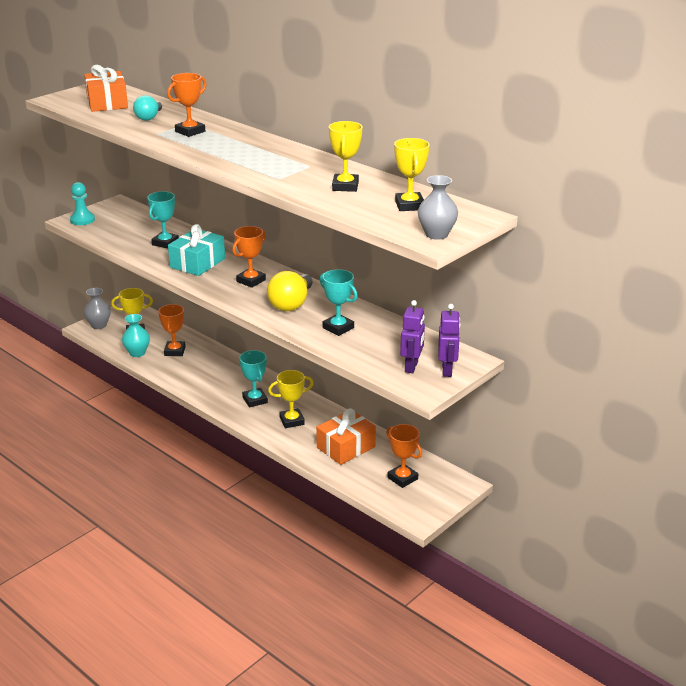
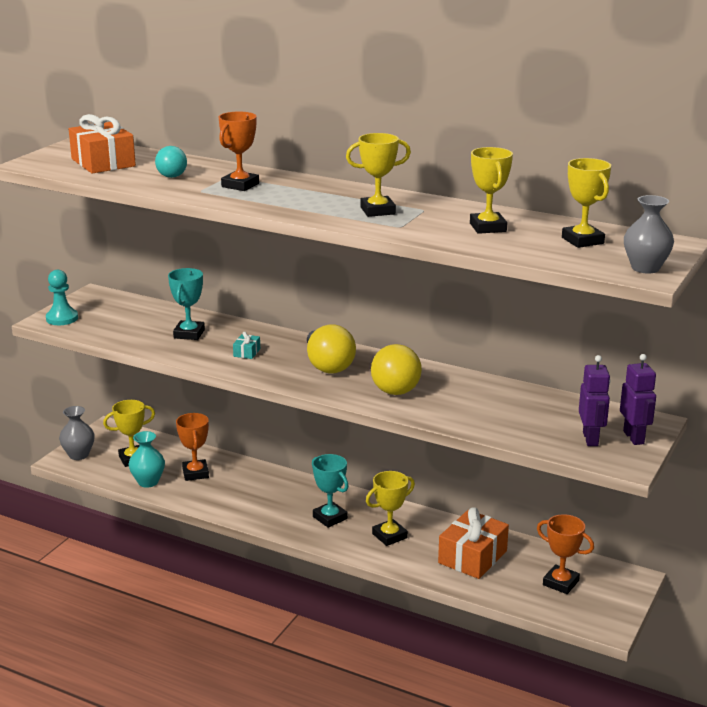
camera: 15 degrees left, 5 degrees down
turquoise gift [168,224,225,276] -> turquoise gift [233,332,260,359], size x0.43
orange trophy [232,226,266,288] -> yellow light bulb [307,324,356,374]
turquoise trophy [320,269,358,336] -> none
none -> yellow trophy [346,133,411,217]

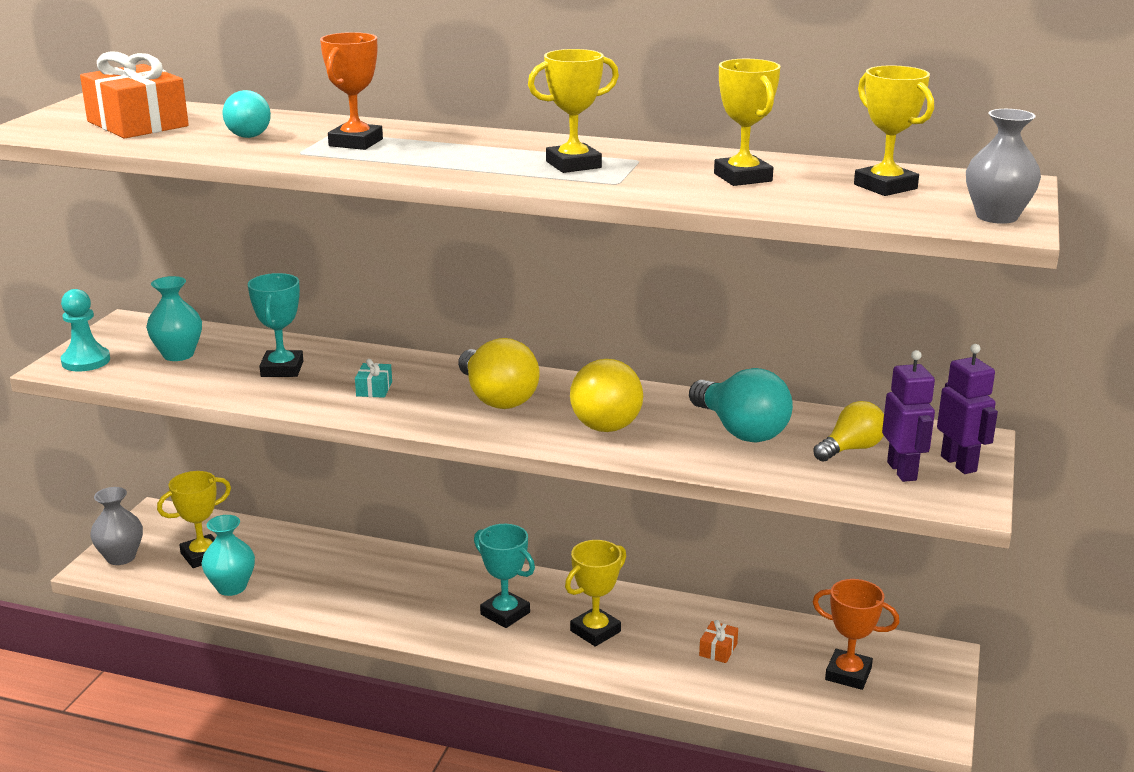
camera: 10 degrees left, 0 degrees up
orange trophy [176,413,209,481] -> none
orange gift [438,507,509,579] -> orange gift [699,620,738,663], size x0.43
none -> turquoise vase [146,276,202,361]
none -> turquoise light bulb [689,368,793,443]
none -> yellow light bulb [813,401,884,462]

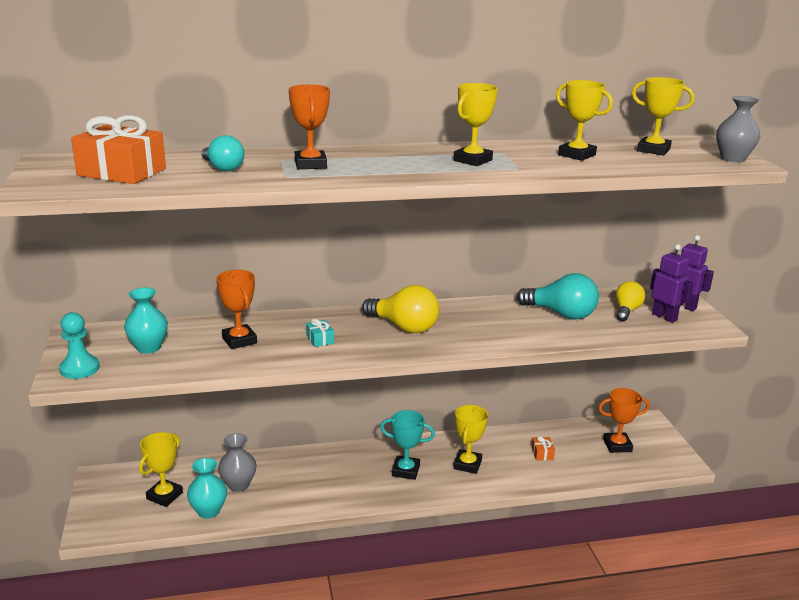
camera: 30 degrees left, 0 degrees up
grey vase [90,487,143,565] -> grey vase moved to [218,433,256,492]
turquoise trophy [248,273,303,377] -> orange trophy [216,270,257,349]
yellow light bulb [570,359,643,432] -> none

